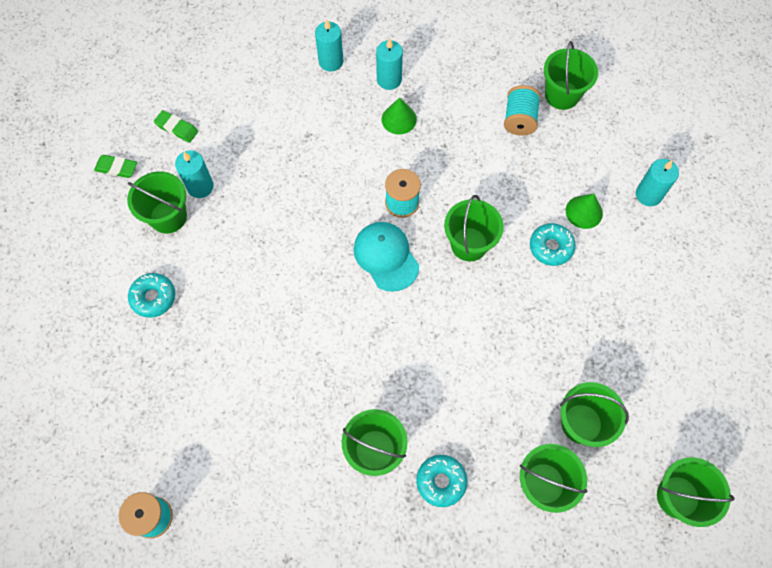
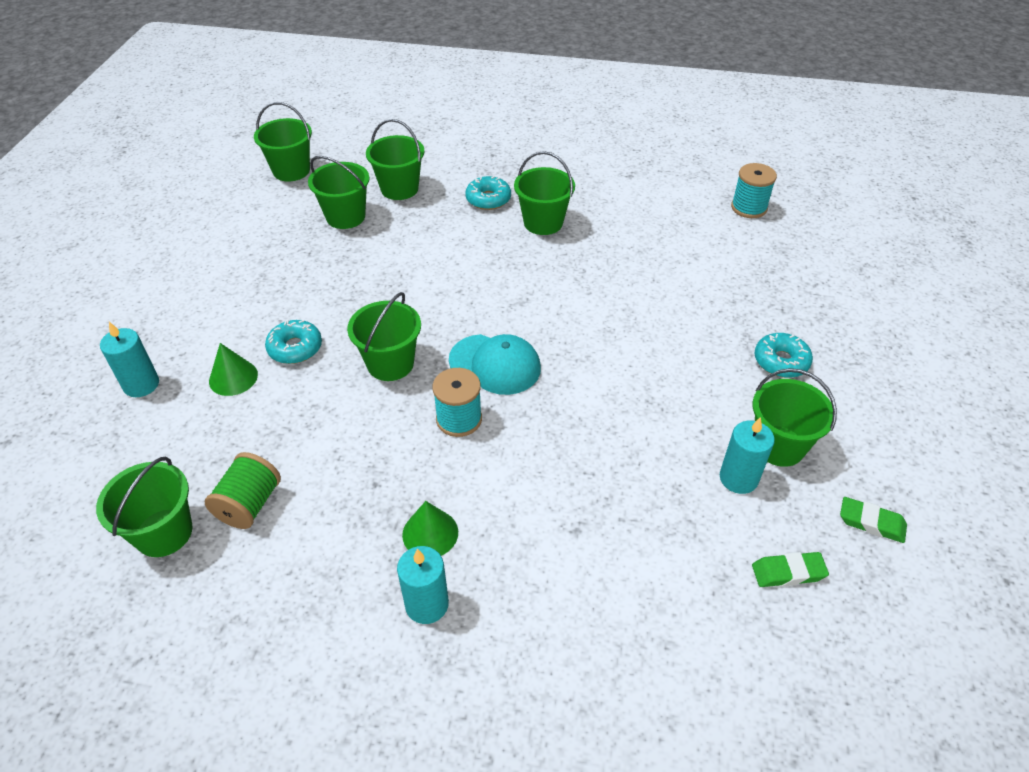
camera: 170 degrees left, 20 degrees down
green eraser [154,110,198,143] -> green eraser turned 45 degrees counterclockwise [752,552,829,587]
turquoise candle [315,19,344,71] -> none
turquoise cap [353,222,419,292] -> turquoise cap turned 45 degrees counterclockwise [449,334,541,395]
turquoise spool [504,85,541,135] -> green spool [205,452,281,529]

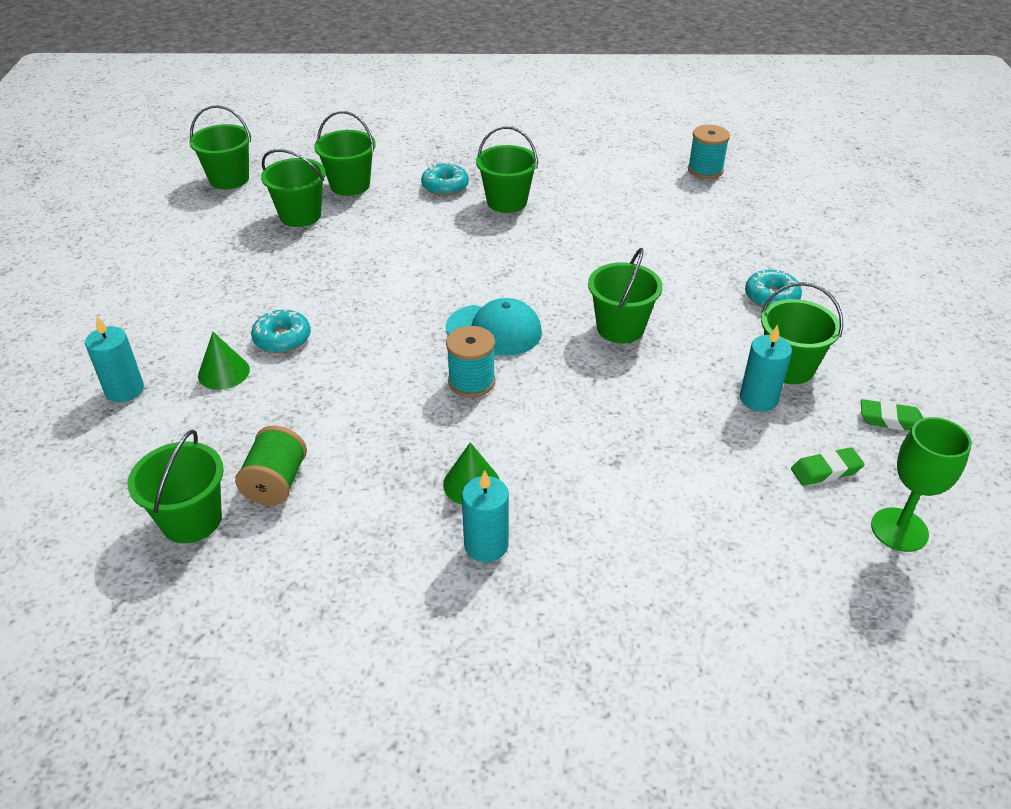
camera: 10 degrees left, 5 degrees down
green bucket [347,292,421,381] -> green bucket moved to [588,248,663,343]
none -> green goblet [871,417,972,552]

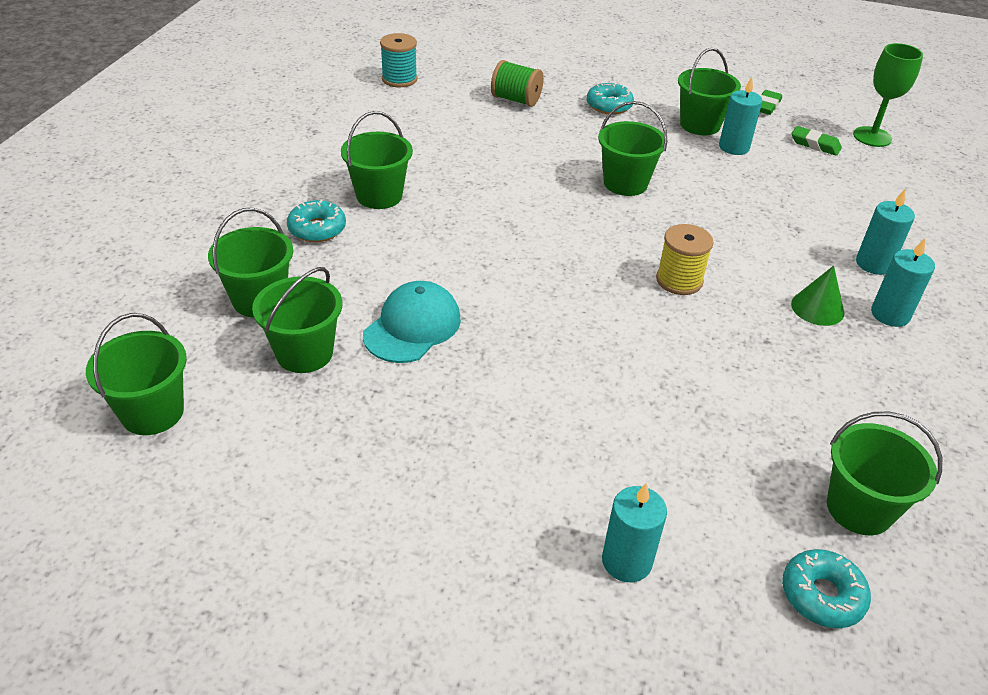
camera: 75 degrees left, 0 degrees up
green cone [198,332,250,390] -> none
green spool [235,426,307,506] -> green spool moved to [491,60,544,107]
turquoise donut [251,309,311,353] -> turquoise donut moved to [782,549,871,628]
turquoise cap [446,298,542,356] -> turquoise cap moved to [363,281,461,363]
turquoise spool [446,326,495,397] -> yellow spool [656,224,714,295]
green eraser [791,447,865,486] -> green eraser turned 60 degrees counterclockwise [792,126,842,156]
none -> turquoise candle [856,189,915,275]

